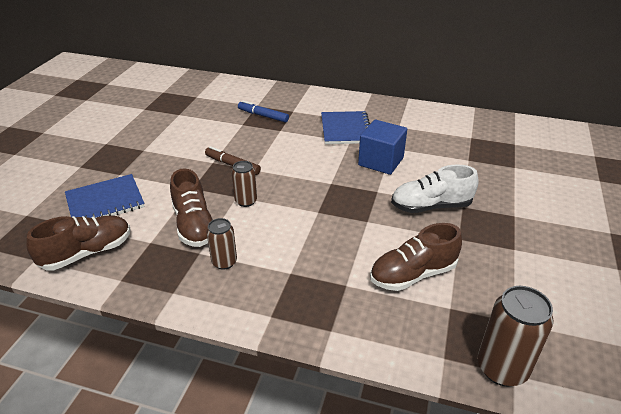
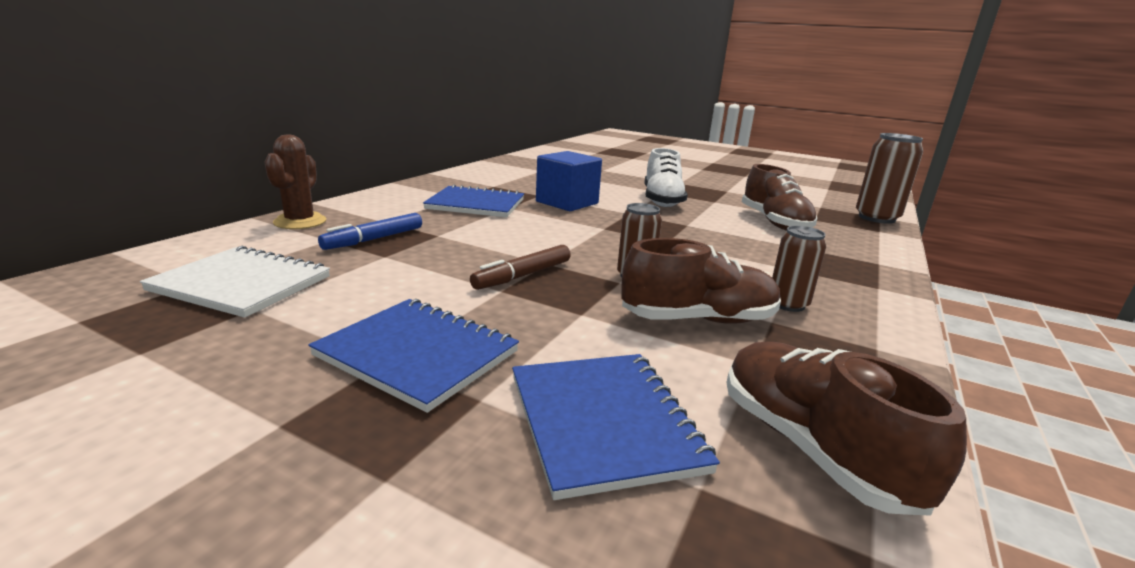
camera: 80 degrees left, 15 degrees down
none -> white notebook [140,246,330,318]
none -> brown cactus [265,134,326,229]
none -> blue notebook [308,299,519,413]

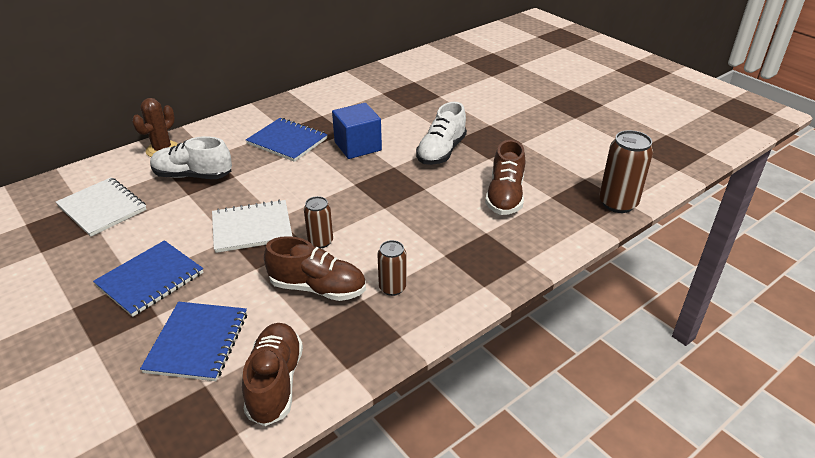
camera: 25 degrees right, 15 degrees up
blue notebook [308,299,519,413] -> blue notebook turned 75 degrees clockwise [93,240,203,317]
blue marker [318,213,422,250] -> white shoe [150,136,232,179]
brown marker [470,245,571,290] -> white notebook [212,200,293,253]

